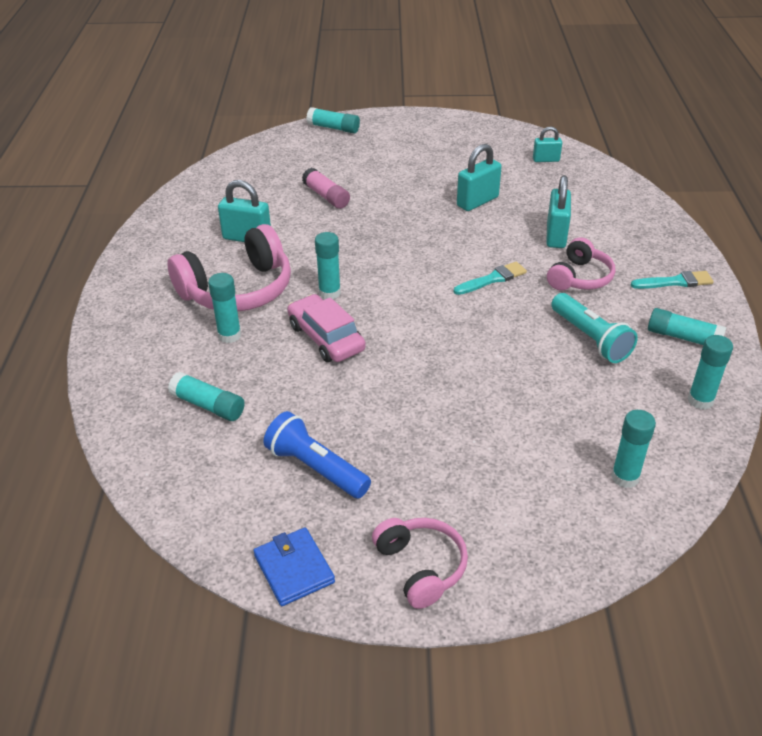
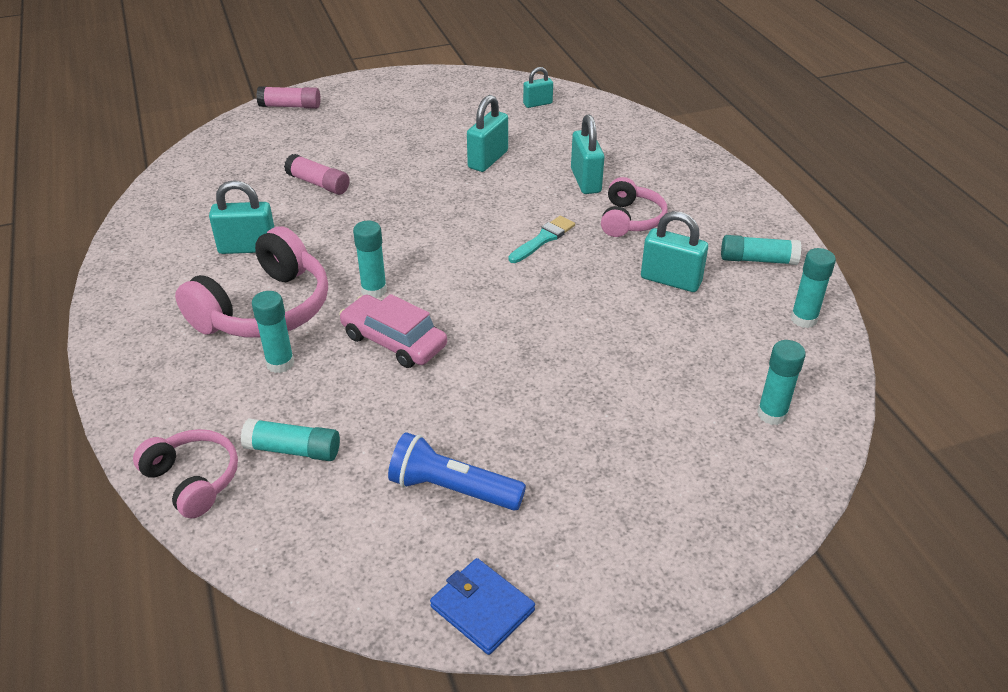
camera: 20 degrees left, 0 degrees up
turquoise glue stick [306,107,360,133] -> pink glue stick [256,86,321,109]
pink headphones [372,518,468,609] -> pink headphones moved to [133,429,238,518]
turquoise flashlight [551,293,638,363] -> turquoise padlock [641,211,708,292]
turquoise brush [631,271,714,289] -> none

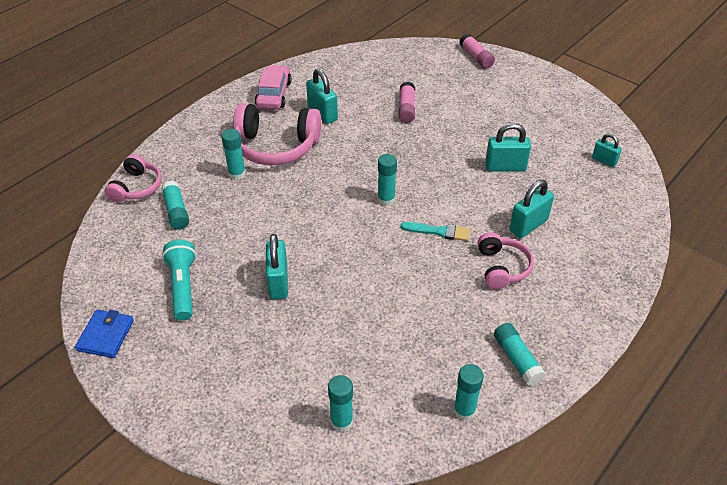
camera: 60 degrees right, 5 degrees up
pink car [339,294,447,368] -> pink car moved to [255,65,292,109]
turquoise glue stick [353,221,387,298] -> turquoise glue stick moved to [377,154,397,206]
blue flashlight [388,432,526,511] -> turquoise flashlight [162,240,197,321]
pink headphones [601,177,668,237] -> pink headphones turned 75 degrees counterclockwise [478,232,534,289]
turquoise padlock [641,211,708,292] -> turquoise padlock moved to [266,234,288,299]

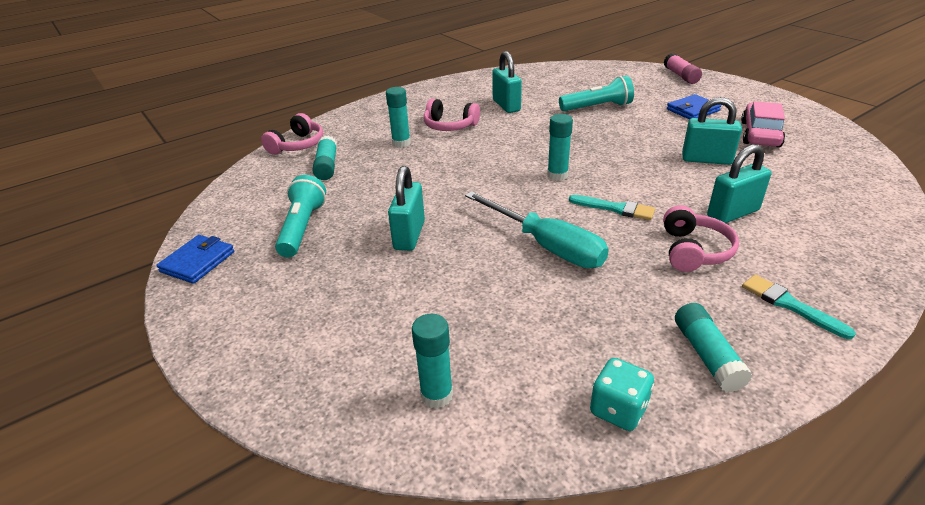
camera: 15 degrees right, 10 degrees down
pink headphones [233,103,321,165] -> pink headphones [424,99,480,131], size x0.59
pink car [255,65,292,109] -> pink car moved to [741,101,785,147]
pink glue stick [398,82,415,123] -> turquoise flashlight [559,76,634,111]
turquoise glue stick [453,364,484,421] -> turquoise dice [590,358,654,431]
turquoise padlock [592,134,622,167] -> none
none -> turquoise screwdriver [465,191,609,268]
none -> blue wallet [667,94,721,120]
none -> turquoise brush [742,275,856,339]

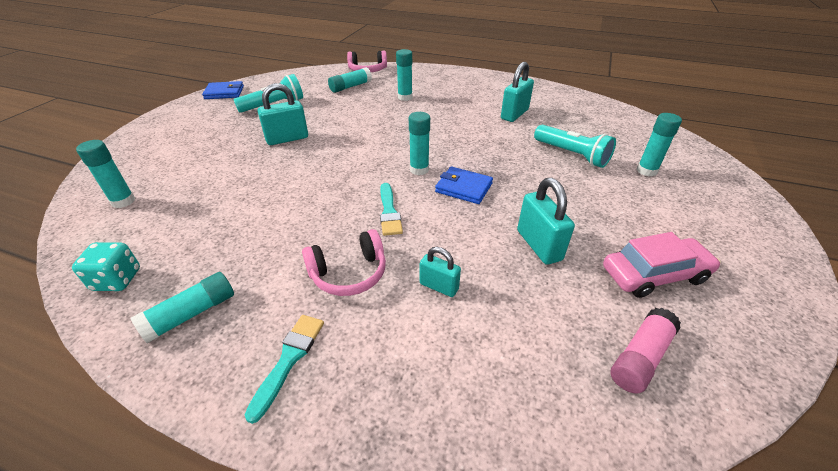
camera: 55 degrees right, 5 degrees up
pink headphones [424,99,480,131] -> none
turquoise screwdriver [465,191,609,268] -> none
pink glue stick [664,53,702,84] -> pink glue stick moved to [610,308,681,394]
blue wallet [667,94,721,120] -> blue wallet moved to [435,167,493,204]
turquoise padlock [707,144,771,223] -> turquoise padlock [420,247,461,297], size x0.62
none -> turquoise glue stick [637,113,682,177]

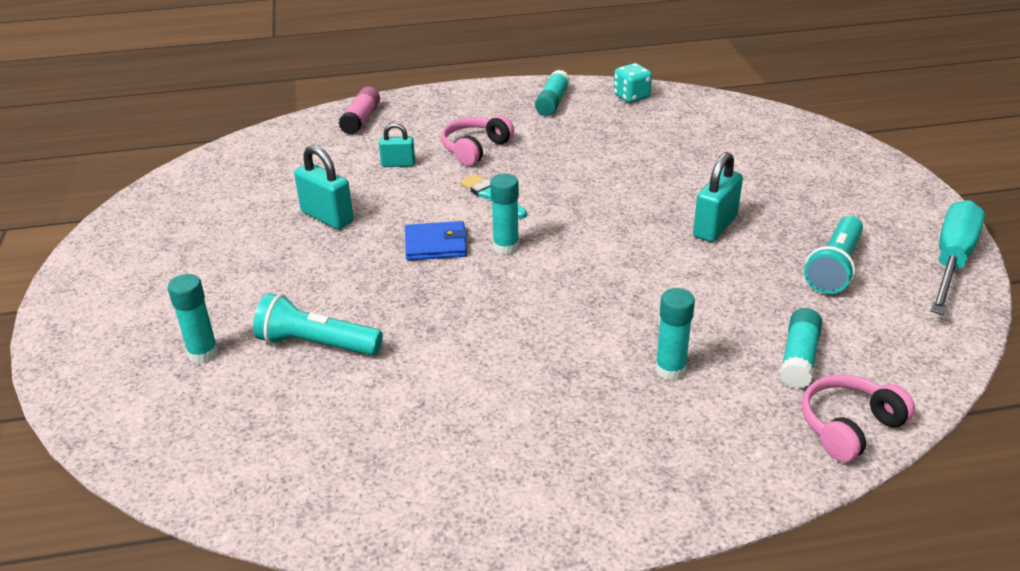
camera: 150 degrees right, 5 degrees down
turquoise glue stick [76,140,135,208] -> none
blue wallet [202,81,244,99] -> turquoise screwdriver [930,200,985,315]
turquoise brush [245,315,324,424] -> none
turquoise padlock [501,62,534,122] -> none
pink car [603,232,721,298] -> none
pink glue stick [610,308,681,394] -> pink glue stick moved to [339,87,380,135]

